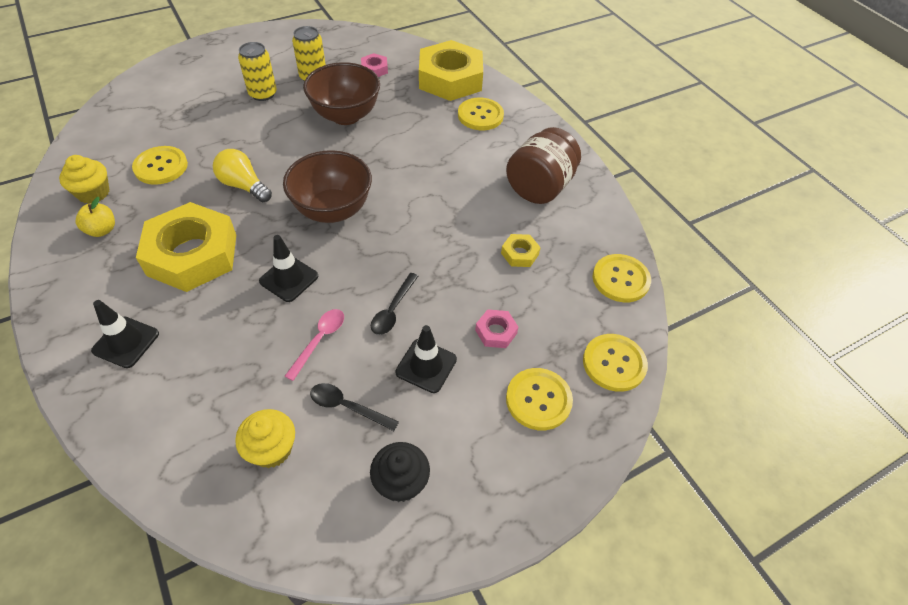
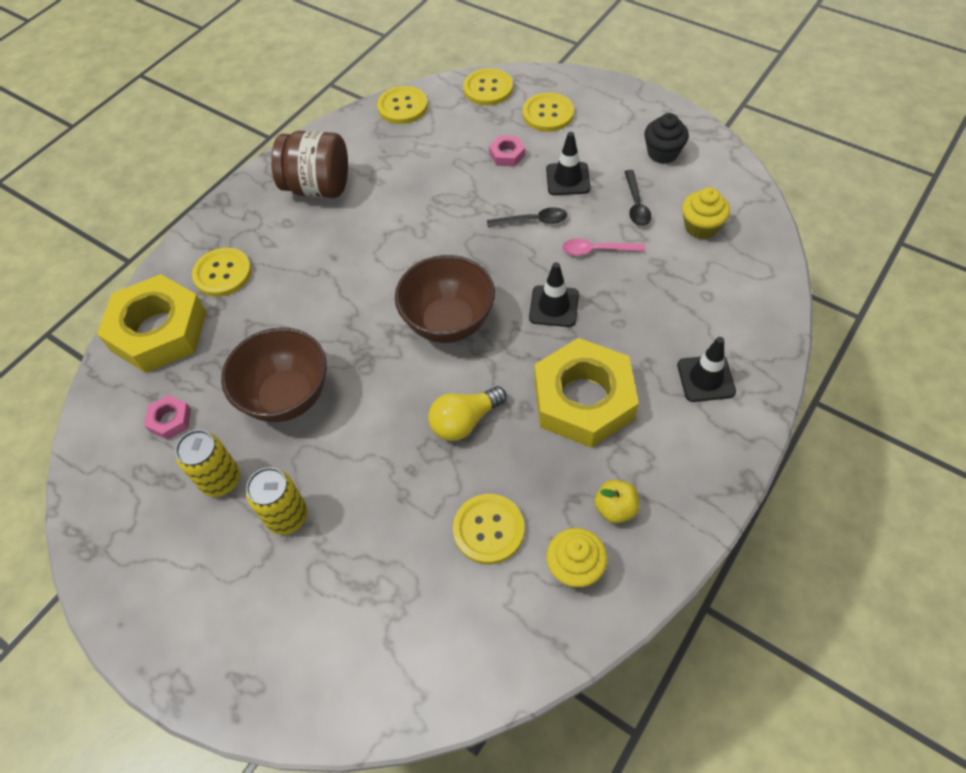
camera: 110 degrees left, 5 degrees up
yellow light bulb [213,149,272,202] -> yellow light bulb turned 45 degrees clockwise [428,386,507,441]
yellow nut [501,234,541,267] -> none

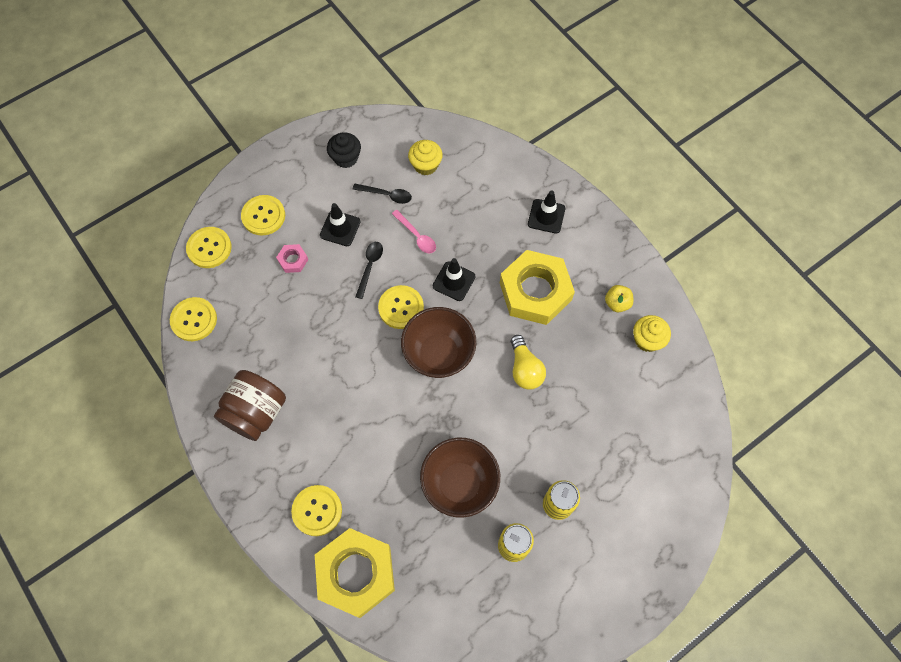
camera: 75 degrees left, 10 degrees up
pink nut [144,395,191,440] -> none
yellow button [453,494,524,564] -> yellow button moved to [378,285,424,329]
pink spoon [562,238,645,256] -> pink spoon turned 60 degrees counterclockwise [392,210,436,253]

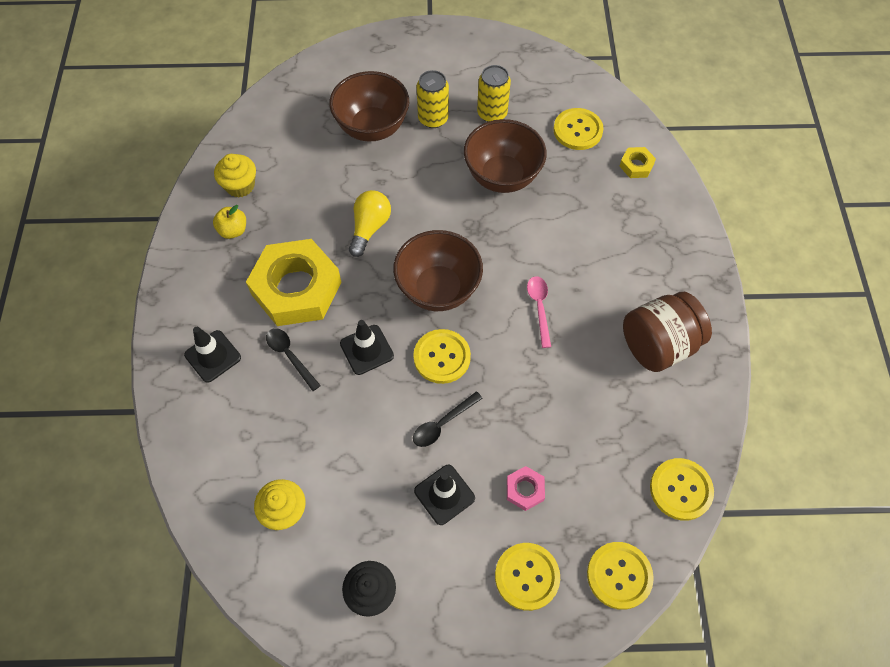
camera: 145 degrees left, 5 degrees down
yellow button [291,485,342,536] -> yellow button moved to [553,108,603,150]
yellow nut [315,528,395,618] -> yellow nut [619,147,656,178], size x0.42
black spoon [353,184,412,204] -> black spoon moved to [266,328,321,391]
pink spoon [392,210,436,253] -> pink spoon moved to [527,276,551,348]
none -> brown bowl [329,71,409,141]

